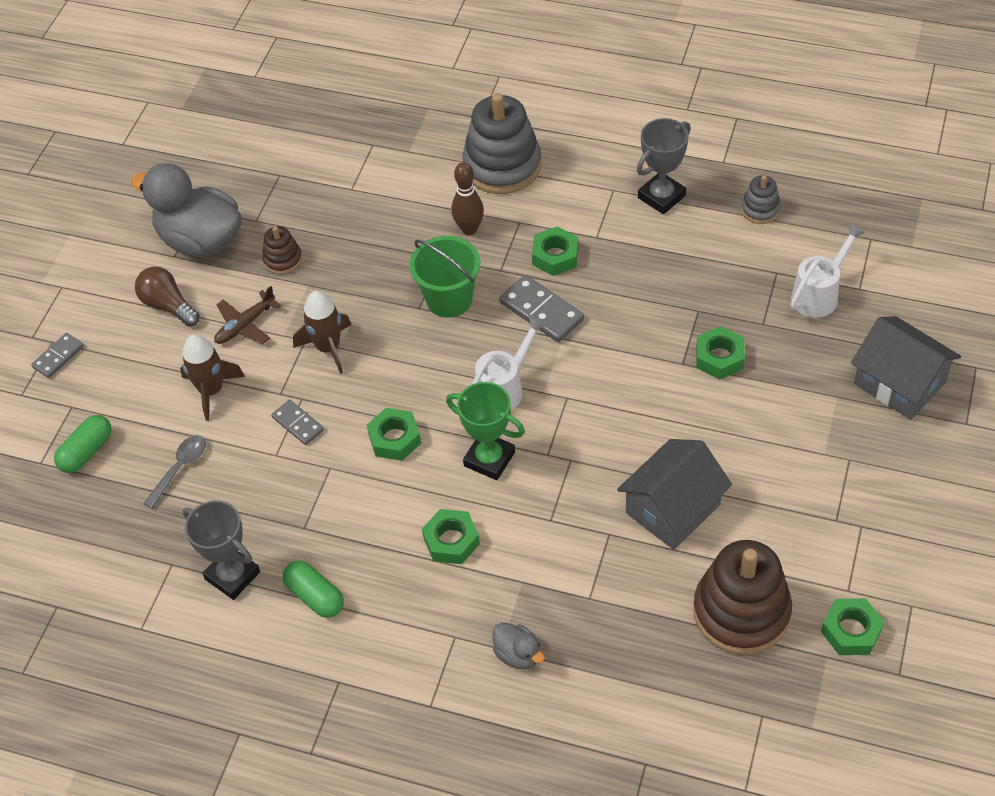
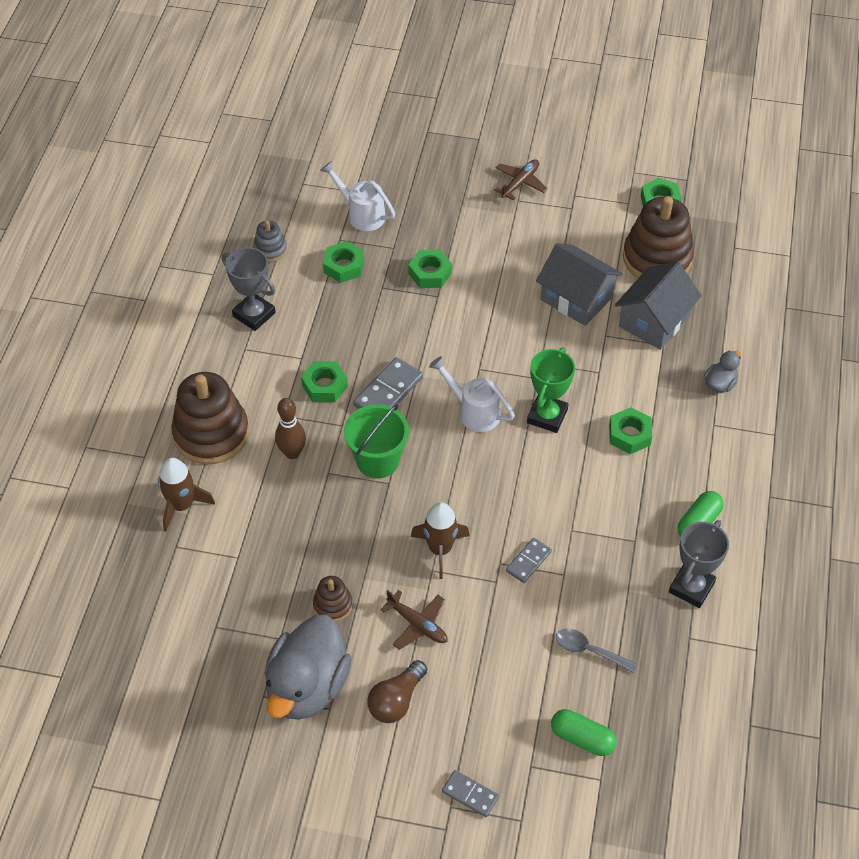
camera: 100 degrees left, 0 degrees up
brown rocket [180,334,245,421] -> brown rocket moved to [158,458,215,531]
green nut [367,408,421,461] -> green nut moved to [323,241,364,283]
grey stacking toy [462,93,541,194] -> brown stacking toy [171,372,249,465]
grey house [851,316,961,420] -> grey house moved to [615,262,702,350]
none -> brown plane [494,159,548,201]

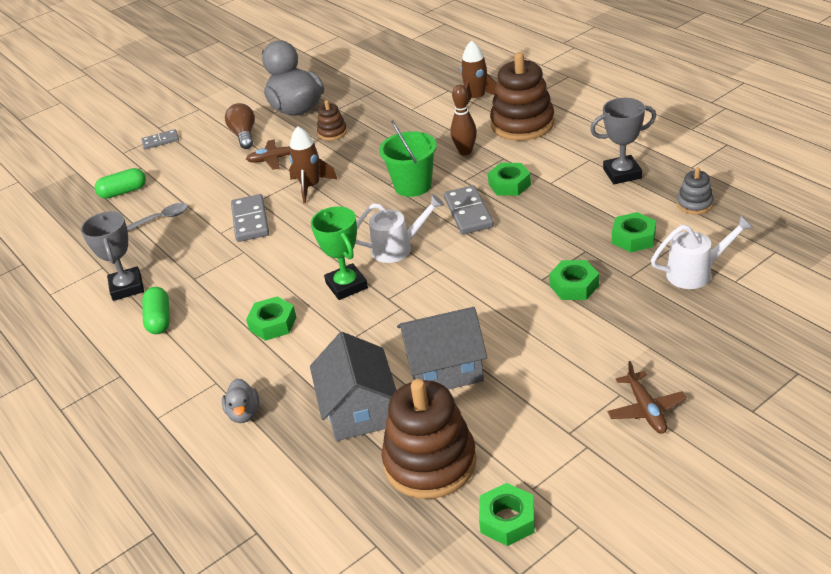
camera: 135 degrees right, 15 degrees down
grey domino [506,538,552,583] -> grey domino [231,194,269,242], size x1.62

